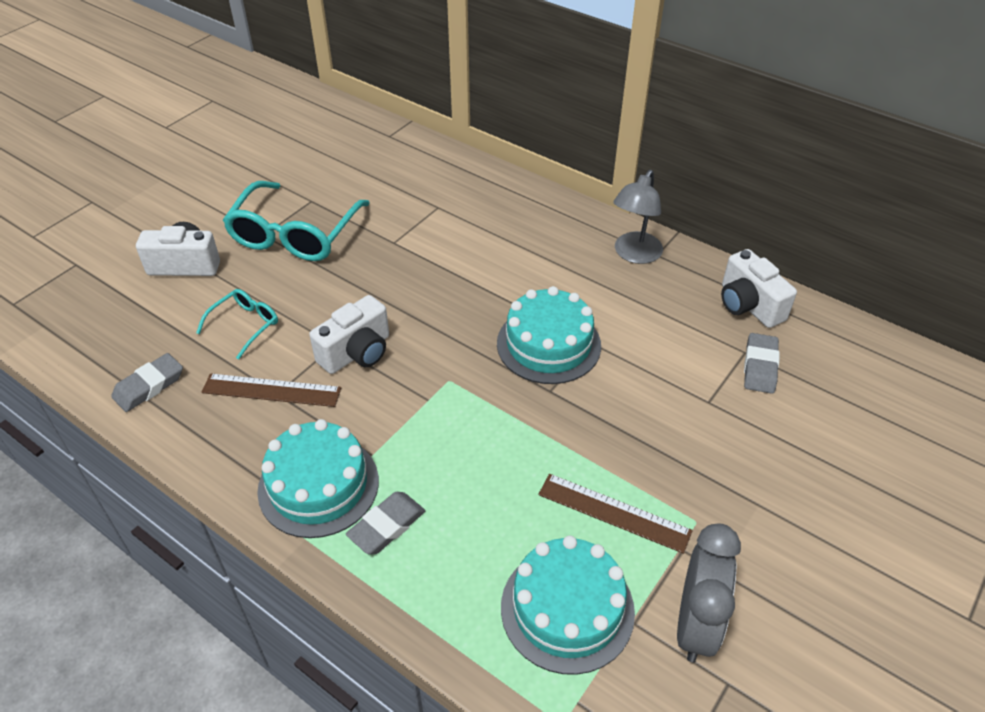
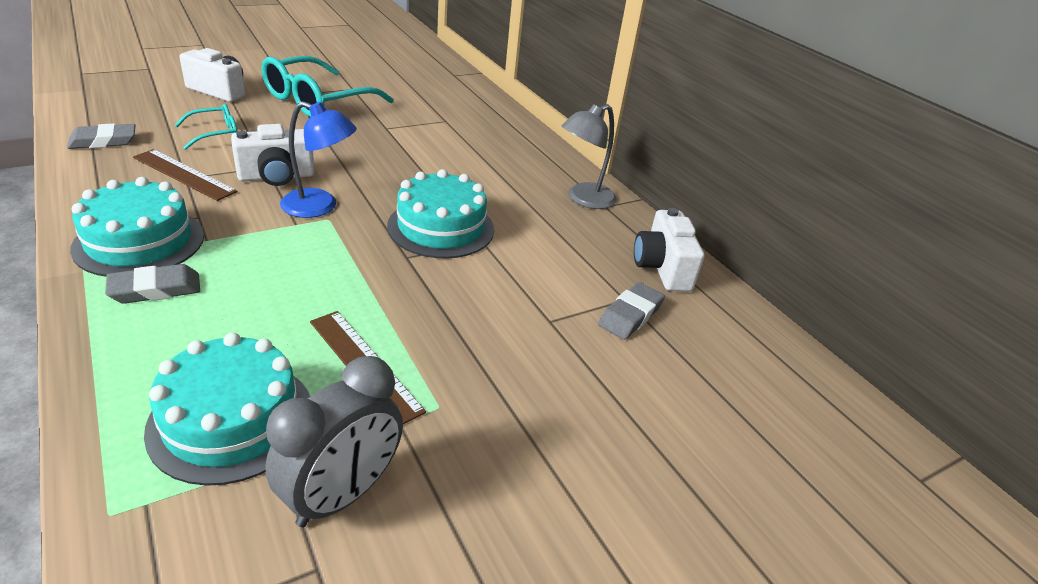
camera: 20 degrees right, 10 degrees down
none -> blue lamp [280,101,357,218]

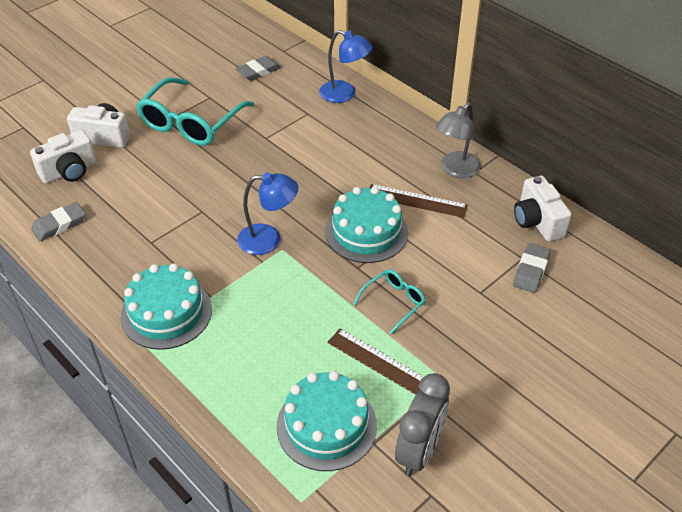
camera: 10 degrees left, 10 degrees up
grey eraser [105,264,200,304] -> grey eraser moved to [236,56,281,81]
brown ruler [133,149,237,201] -> brown ruler moved to [370,184,468,218]
turquoise glasses [175,104,238,150] -> turquoise glasses moved to [353,269,426,334]
white camera [231,124,315,186] -> white camera moved to [30,130,96,184]
none -> blue lamp [319,30,373,103]

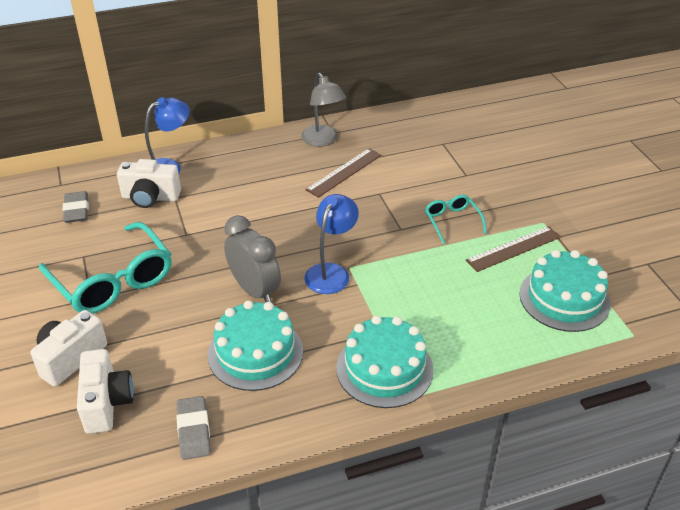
camera: 65 degrees left, 5 degrees down
turquoise cake [325,187,408,263] -> turquoise cake moved to [208,300,303,391]
grey clock [395,373,450,476] -> grey clock moved to [224,215,281,303]
grey eraser [513,243,551,293] -> none
white camera [514,176,572,242] -> white camera moved to [117,159,181,208]

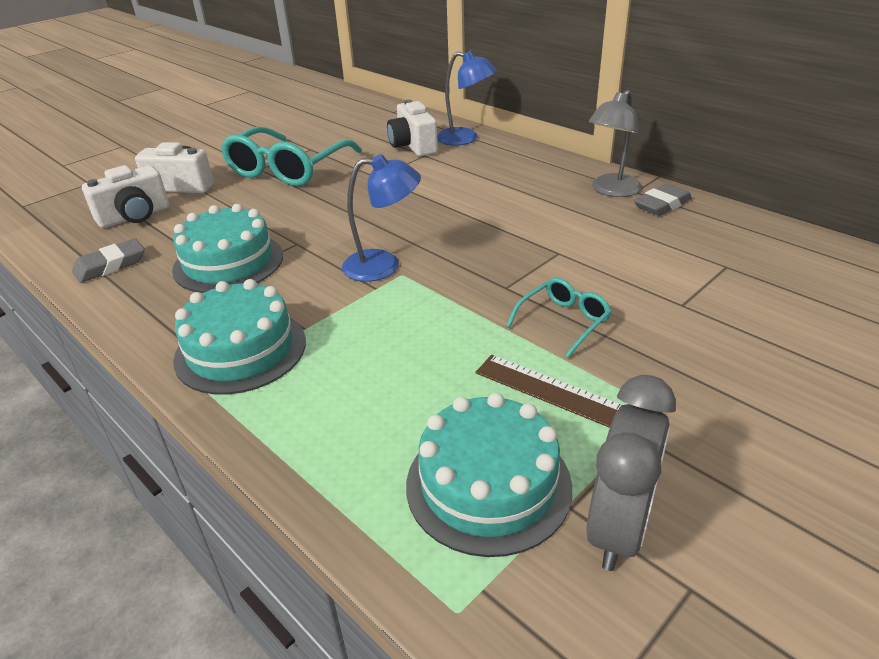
camera: 65 degrees right, 5 degrees down
grey eraser [63,191,89,223] -> grey eraser moved to [634,184,692,216]
grey clock [224,215,281,303] -> grey clock moved to [586,375,676,571]
brown ruler [306,148,381,198] -> none

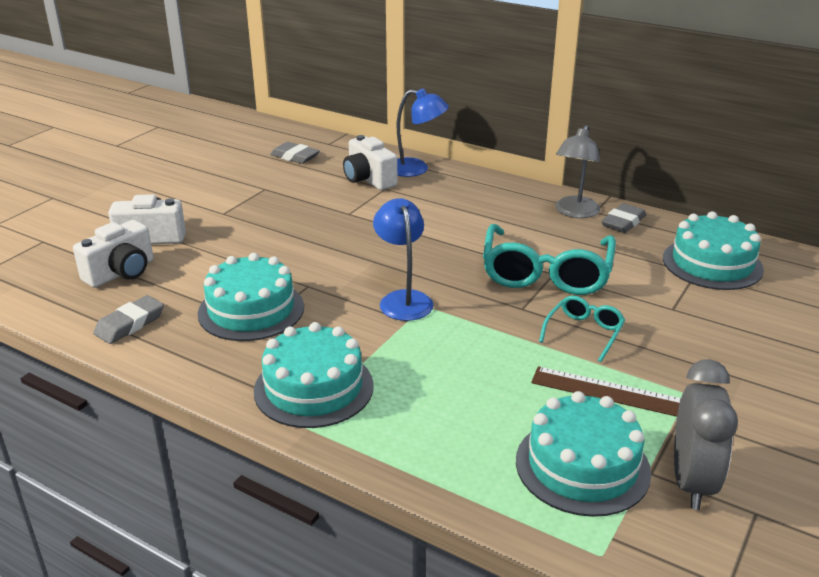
camera: 15 degrees left, 5 degrees down
turquoise glasses [221,127,362,186] -> turquoise glasses moved to [483,224,616,295]
blue lamp [342,154,421,282] -> blue lamp turned 90 degrees counterclockwise [373,198,433,321]
none -> grey eraser [270,142,320,164]
none -> turquoise cake [663,211,764,290]

